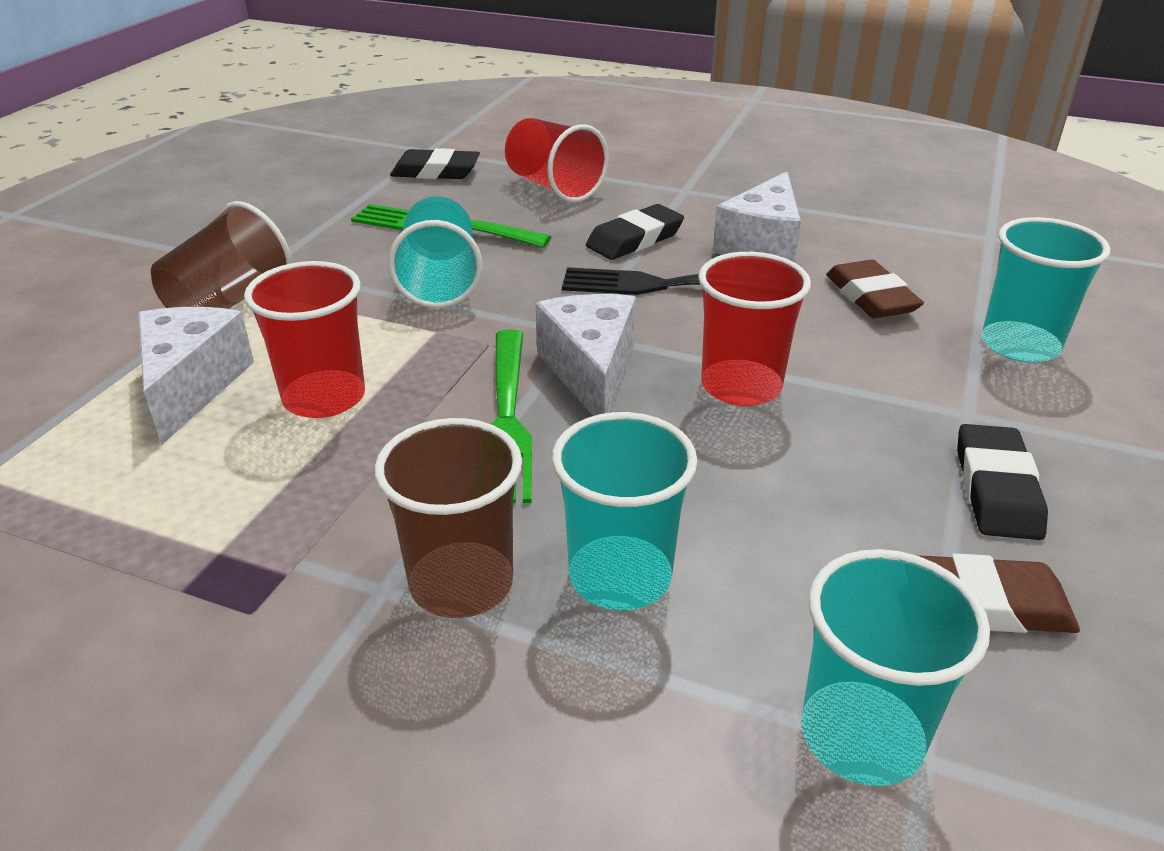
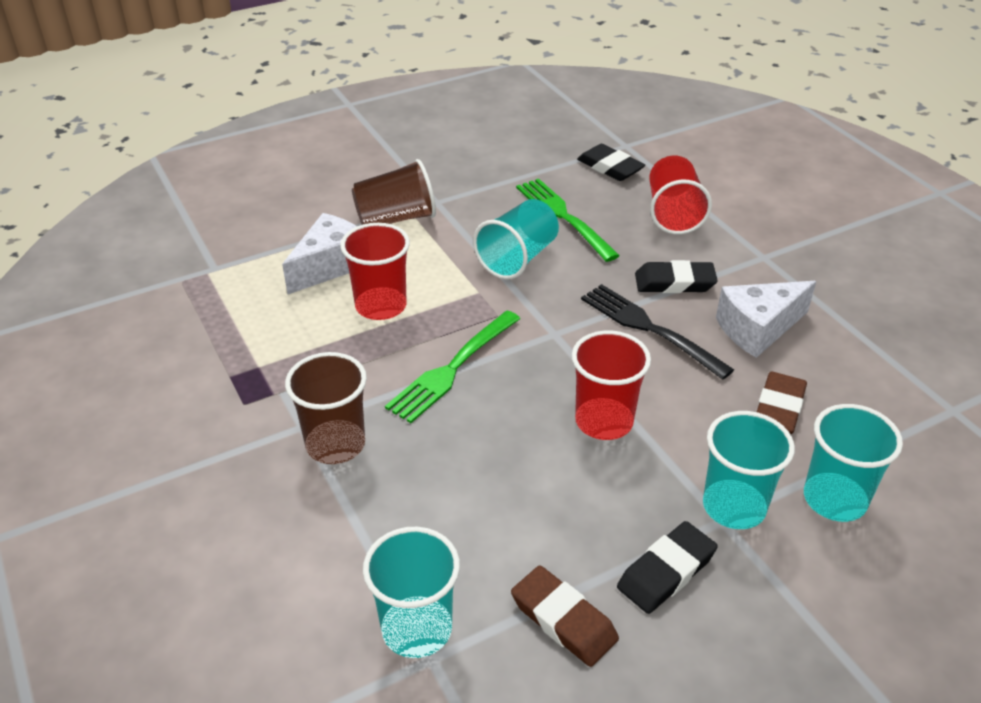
camera: 40 degrees right, 5 degrees up
white cheese [536,294,636,416] -> none
turquoise cup [552,412,698,610] -> turquoise cup moved to [703,411,795,529]

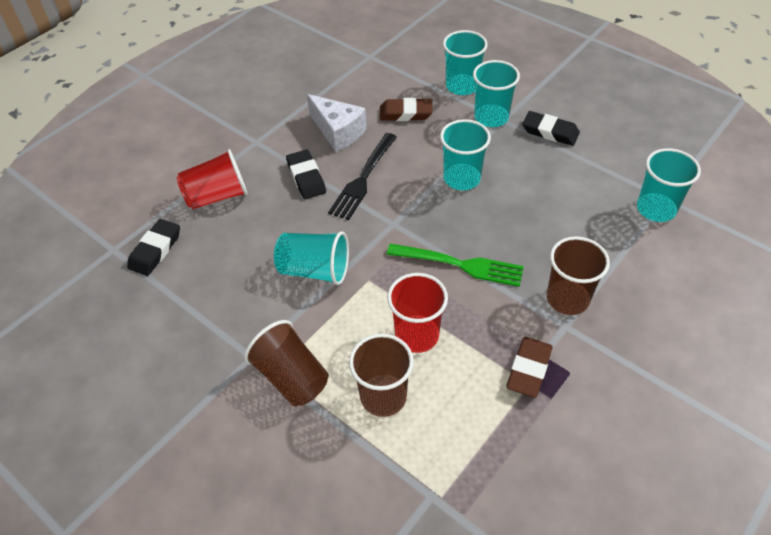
camera: 110 degrees left, 10 degrees up
white cheese [282,213,357,294] -> brown cup [349,334,414,417]
brown eraser [511,565,619,667] -> brown eraser moved to [506,337,553,398]
green fork [516,179,620,262] -> none
red cup [572,331,651,440] -> turquoise cup [440,119,491,190]

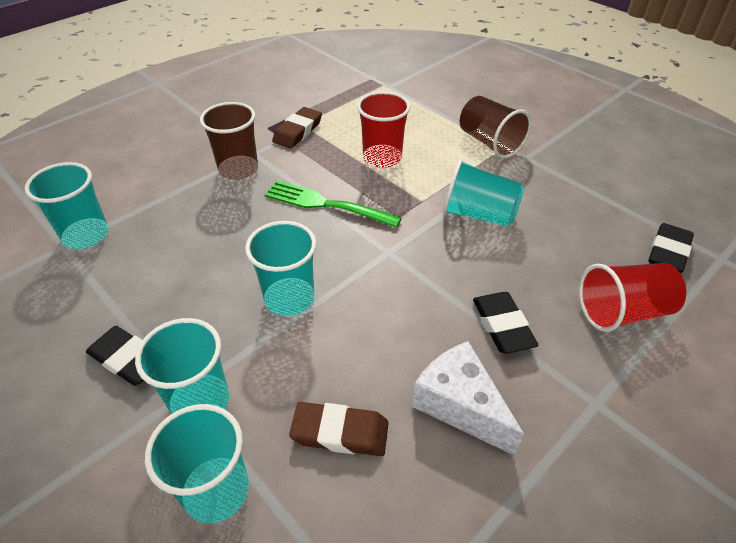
camera: 175 degrees left, 5 degrees down
black fork [328,133,397,220] -> none
brown cup [349,334,414,417] -> none

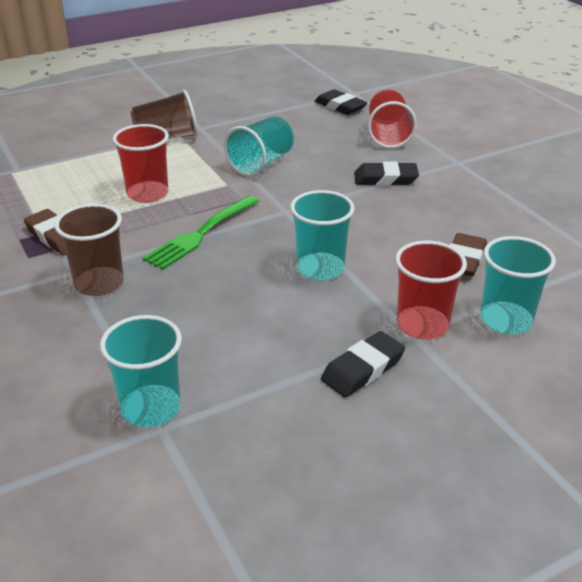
camera: 75 degrees left, 10 degrees down
turquoise cup [135,318,229,414] -> red cup [395,241,467,339]
white cheese [412,341,524,456] -> none

